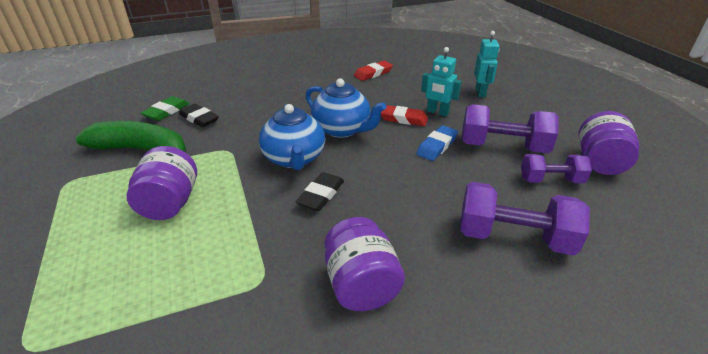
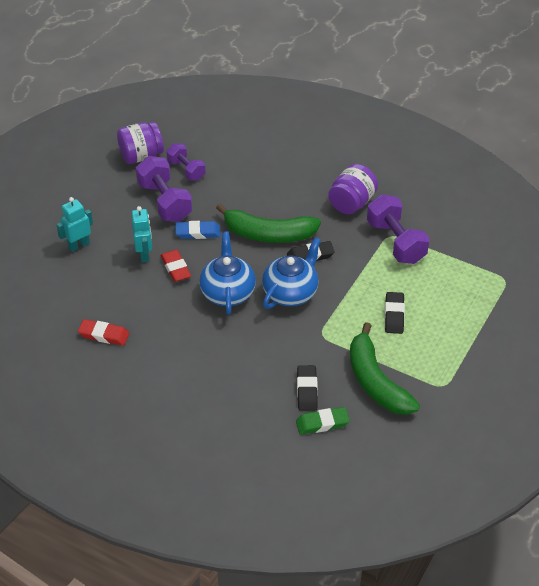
camera: 130 degrees left, 10 degrees up
purple jar [126,146,197,220] -> black eraser [385,292,405,334]
purple dumbbell [460,182,590,255] -> purple dumbbell moved to [367,194,430,264]
none -> green banana [216,204,321,243]

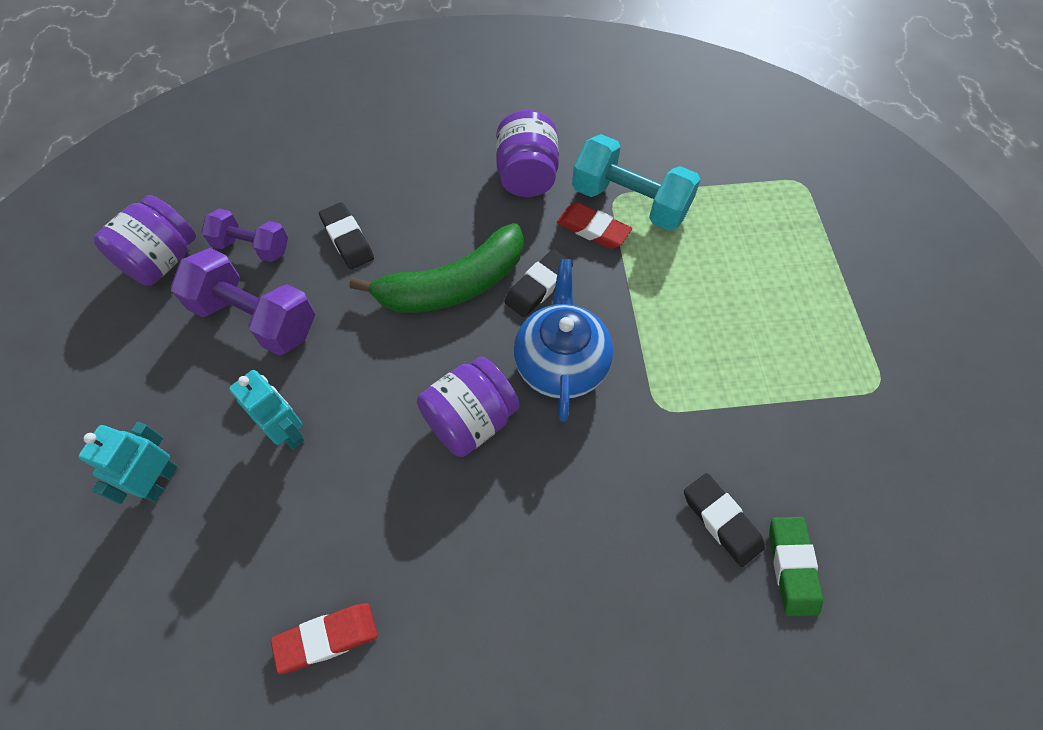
camera: 35 degrees left, 15 degrees up
red eraser [160,250,191,282] -> red eraser moved to [557,202,632,249]
blue eraser [175,221,221,239] -> none
blue teapot [199,232,256,315] -> purple jar [417,357,520,457]
green eraser [296,407,350,435] -> green eraser turned 45 degrees counterclockwise [769,517,823,616]
green banana [350,322,420,415] -> none
purple dumbbell [367,194,430,264] -> turquoise dumbbell [572,134,701,231]
black eraser [385,292,405,334] -> black eraser moved to [319,202,374,269]

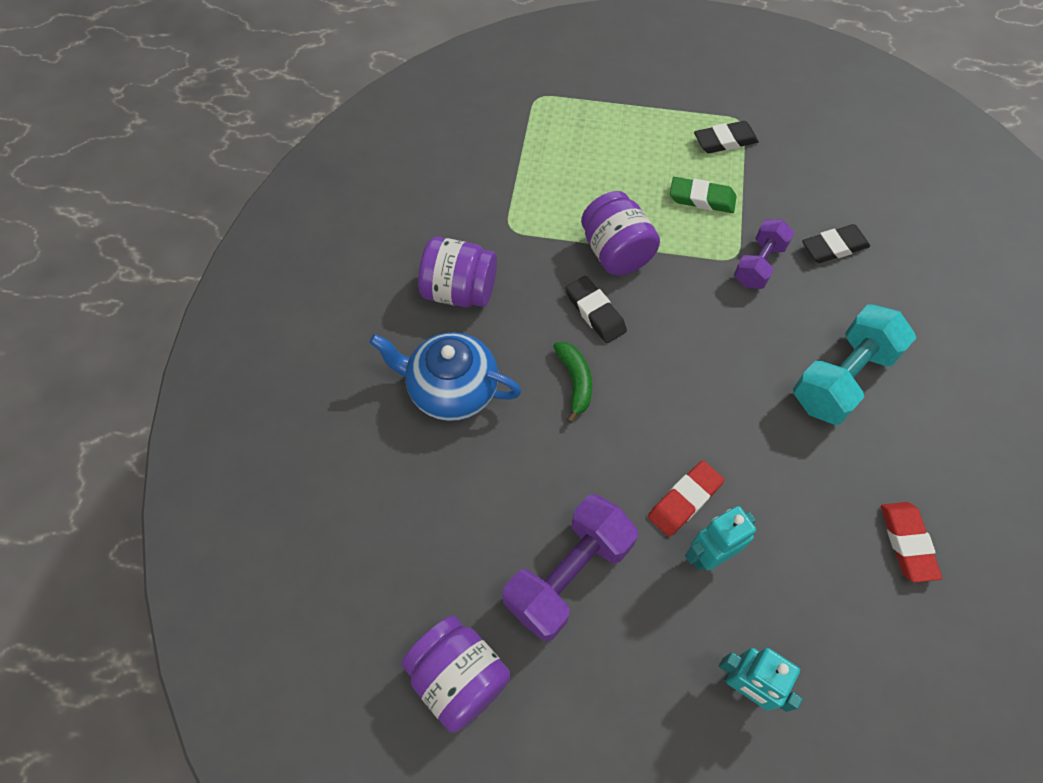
camera: 75 degrees left, 0 degrees up
purple dumbbell [201,209,288,262] -> purple dumbbell moved to [734,219,794,289]
black eraser [319,202,374,269] -> black eraser moved to [694,121,759,153]
green banana [350,223,524,313] -> green banana [553,342,592,423], size x0.50
purple jar [417,357,520,457] -> purple jar moved to [581,191,660,275]
blue teapot [513,259,613,422] -> blue teapot moved to [369,332,521,421]
red eraser [557,202,632,249] -> red eraser moved to [648,461,724,537]
turquoise dumbbell [572,134,701,231] -> turquoise dumbbell moved to [793,304,916,425]
green eraser [769,517,823,616] -> green eraser moved to [670,177,737,213]

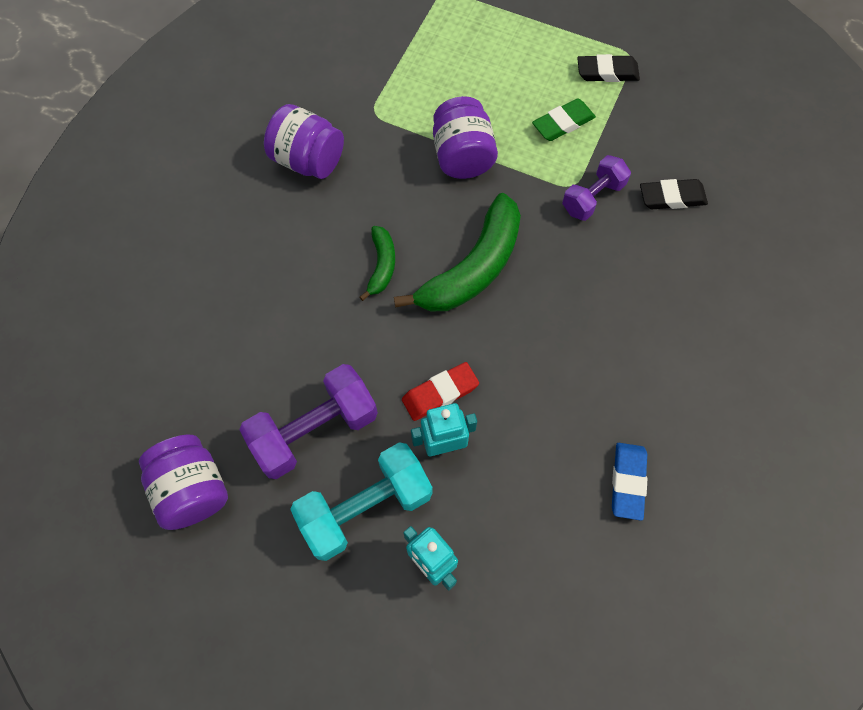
camera: 15 degrees right, 5 degrees up
blue teapot [369,332,521,421] -> none
black eraser [566,276,627,343] -> none
green eraser [670,177,737,213] -> green eraser turned 60 degrees counterclockwise [532,98,596,141]
turquoise dumbbell [793,304,916,425] -> turquoise dumbbell moved to [290,442,432,561]
red eraser [881,502,942,582] -> blue eraser [612,443,647,520]
none -> green banana [394,193,521,311]

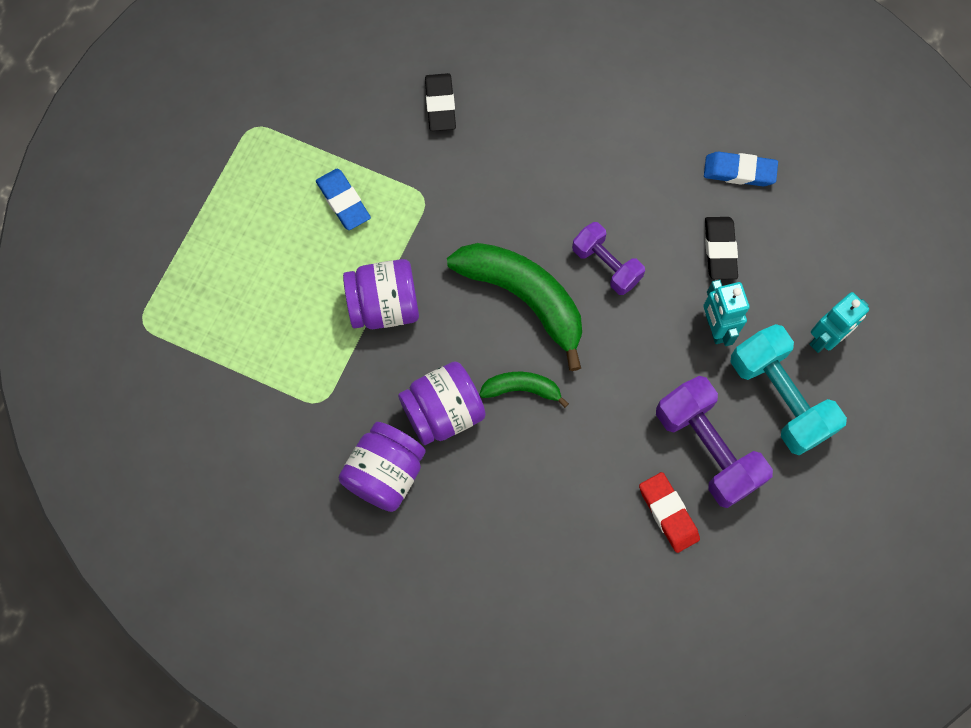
camera: 90 degrees left, 5 degrees up
purple jar [139,435,228,530] -> purple jar moved to [398,361,486,445]
red eraser [402,362,479,421] -> red eraser moved to [639,472,700,553]
green eraser [532,98,596,141] -> blue eraser [316,169,371,230]
purple dumbbell [562,155,631,221] -> purple dumbbell moved to [572,222,645,295]
black eraser [577,54,640,82] -> black eraser moved to [705,217,738,279]

